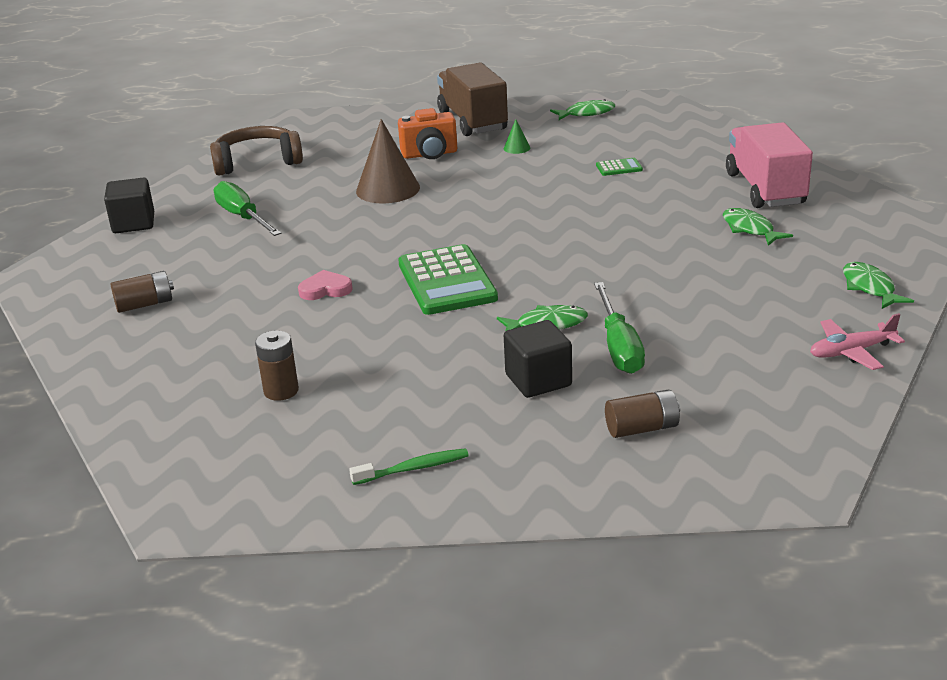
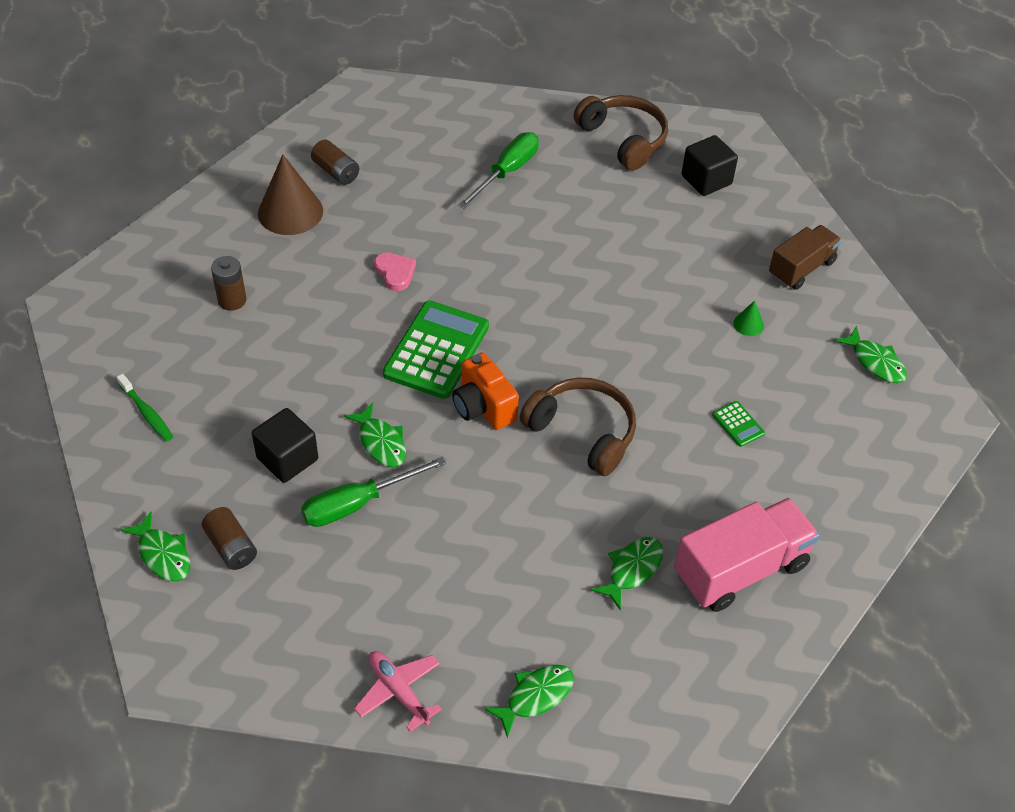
camera: 65 degrees right, 20 degrees up
black cube [104,177,154,233] -> black cube moved to [682,135,738,196]
brown cone [356,119,420,203] -> brown cone moved to [258,154,323,235]
orange camera [398,108,457,159] -> orange camera moved to [452,352,519,430]
green calculator [398,244,498,315] -> green calculator turned 150 degrees clockwise [383,301,489,399]
brown truck [437,62,508,136] -> brown truck [769,225,842,290], size x0.66
none -> green fish [121,512,190,581]
none -> brown headphones [519,378,636,476]

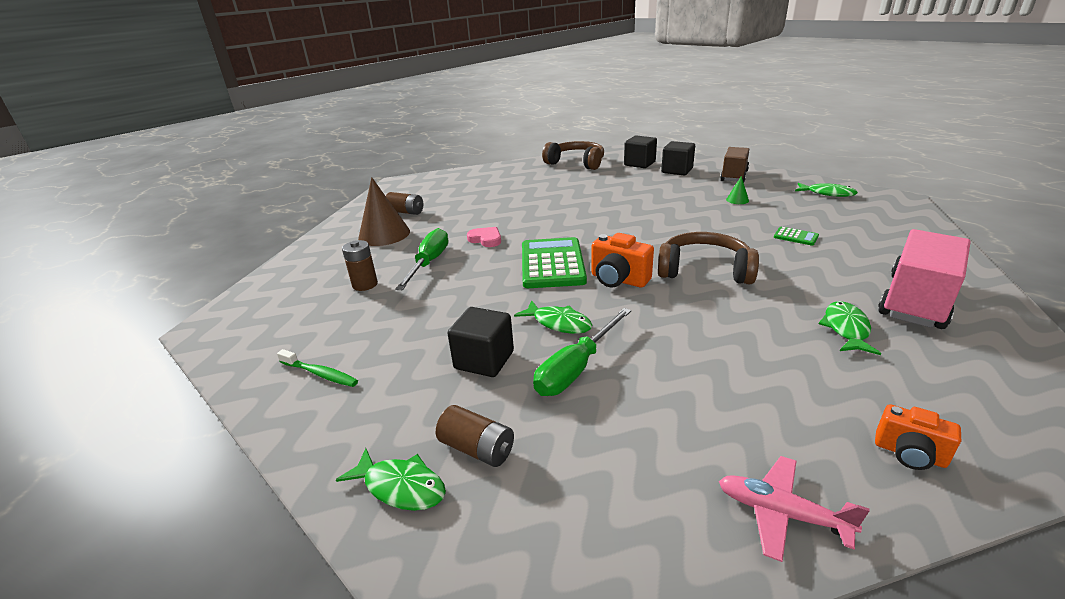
camera: 20 degrees left, 20 degrees down
green screwdriver [458,132,539,209] -> green screwdriver moved to [395,228,449,290]
green fish [484,665,574,738] -> orange camera [875,404,961,470]
none -> black cube [661,141,695,175]

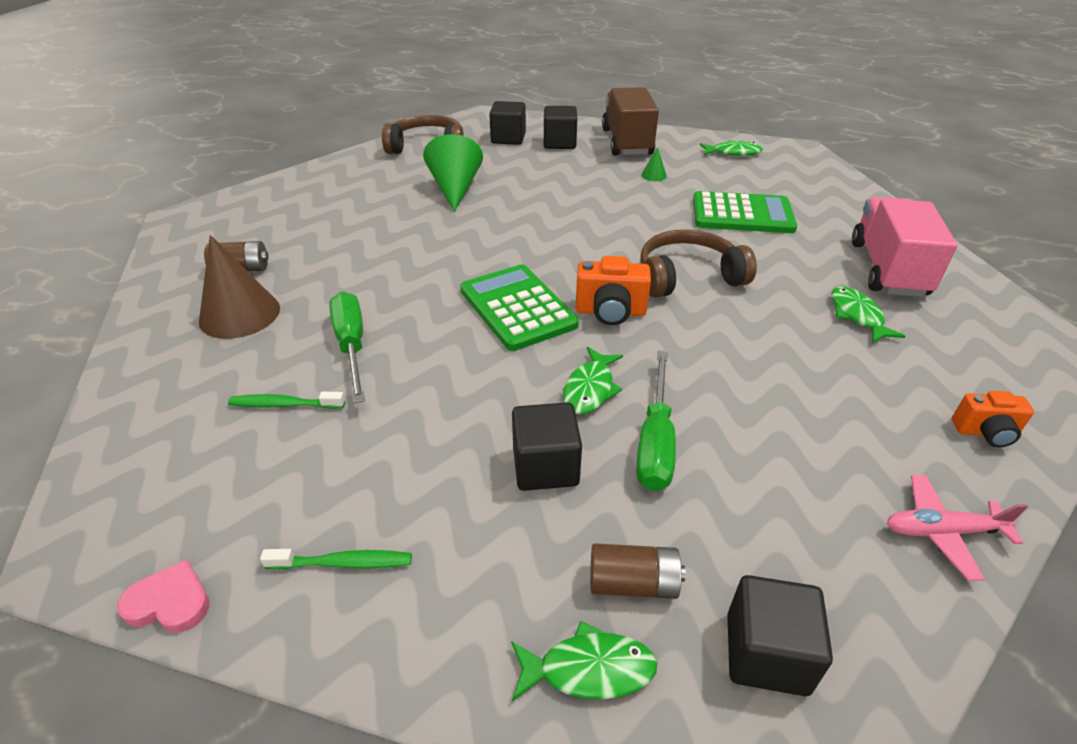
camera: 30 degrees left, 10 degrees up
brown battery [342,240,378,291] -> green toothbrush [228,392,345,409]
pink heart [467,227,501,247] -> pink heart moved to [117,559,210,633]
green fish [514,300,592,334] -> green fish turned 105 degrees clockwise [563,347,623,414]
brown truck [720,147,749,182] -> brown truck [602,87,659,156], size x1.52
green calculator [774,227,819,246] -> green calculator [693,191,797,233], size x2.32
none -> green cone [423,134,483,212]
none -> black cube [727,575,833,696]

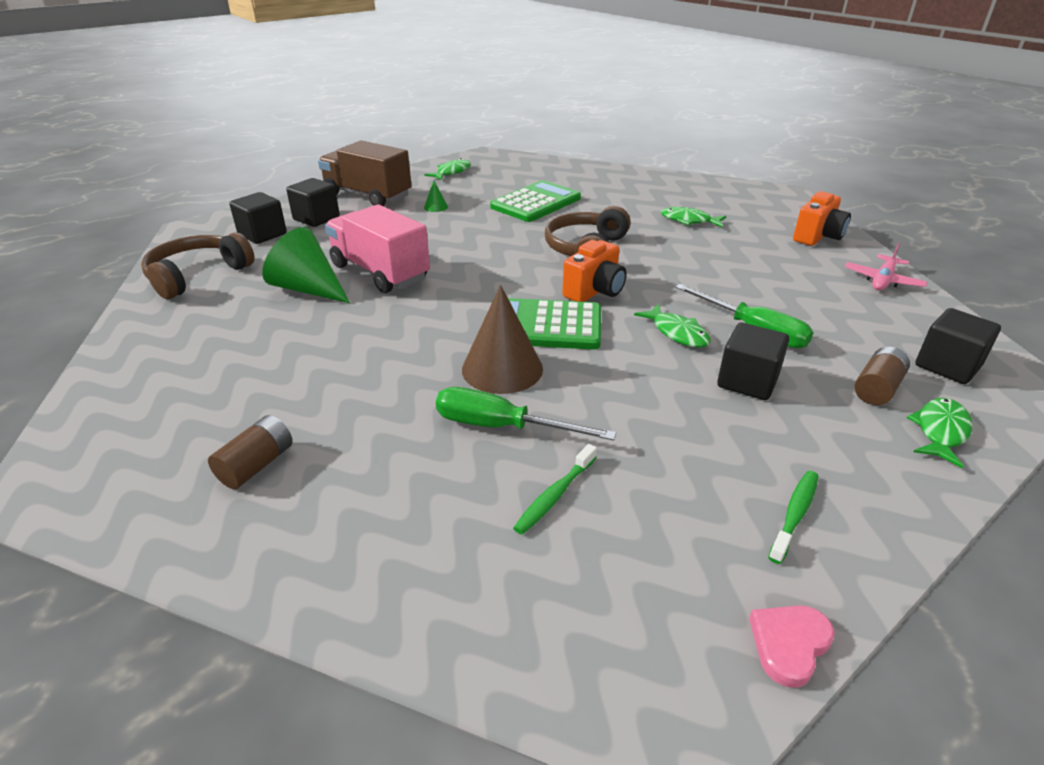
camera: 55 degrees left, 5 degrees down
brown cone [199,235,280,339] -> brown cone moved to [462,285,543,394]
pink truck [852,197,958,297] -> pink truck moved to [325,205,430,293]
orange camera [952,391,1034,447] -> orange camera [793,191,851,246], size x1.50

